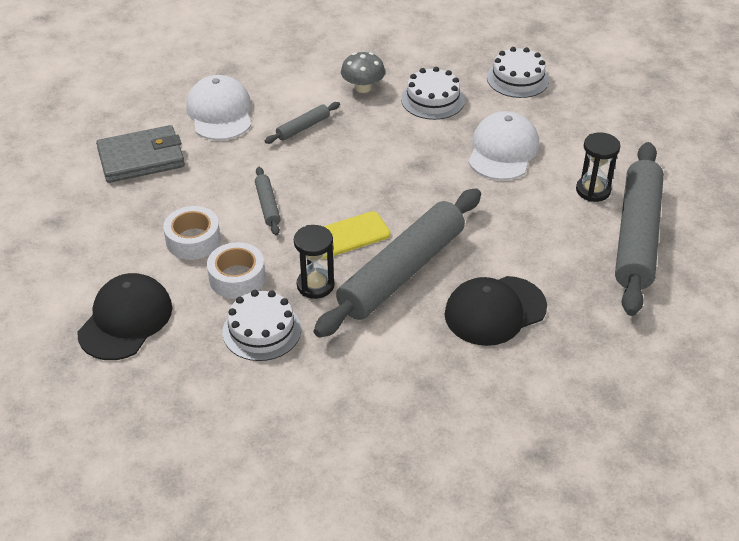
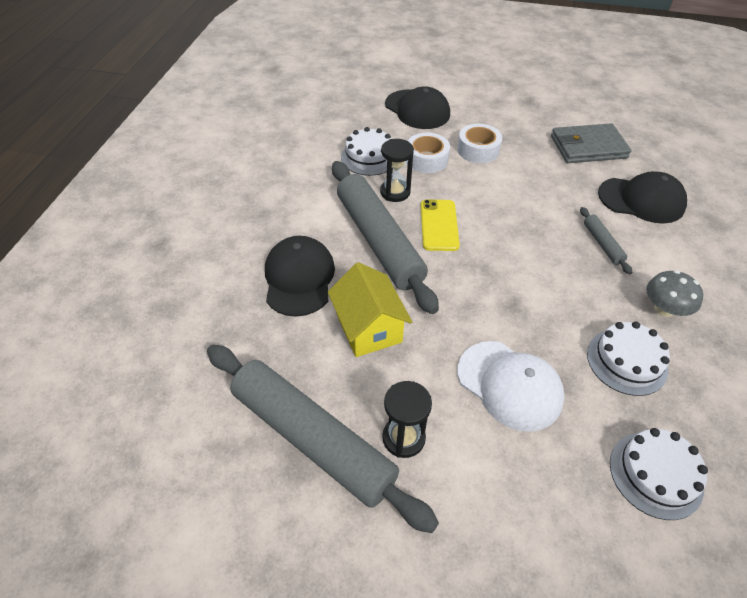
camera: 115 degrees right, 5 degrees up
grey wallet [96,125,185,183] -> grey wallet turned 75 degrees clockwise [551,123,631,163]
white cap [186,75,251,140] -> black cap [598,171,687,224]
grey rolling pin [255,167,281,236] -> none
none -> yellow house [328,262,412,357]

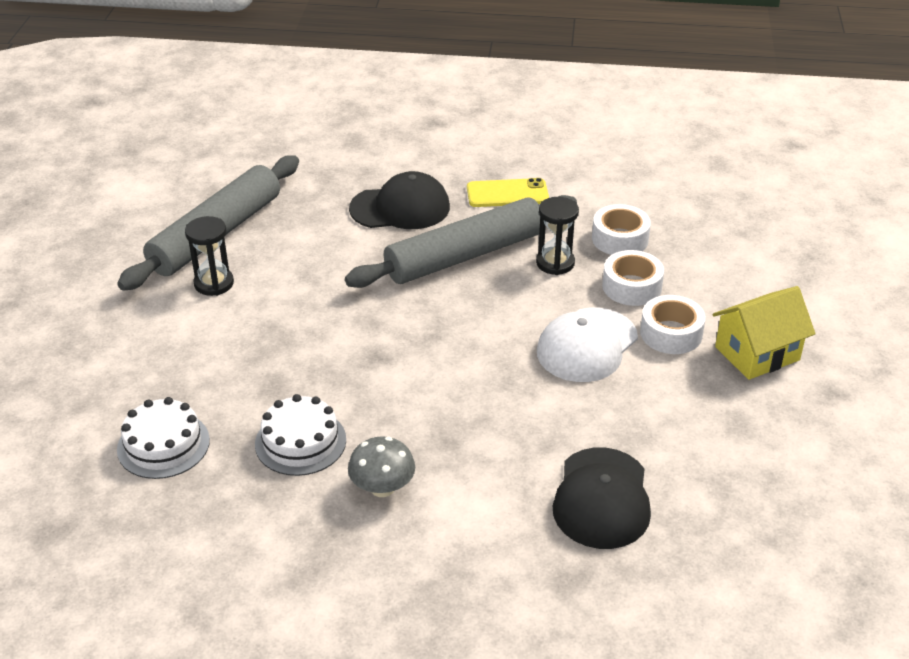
camera: 85 degrees right, 10 degrees down
yellow house [328,262,412,357] -> yellow house moved to [713,286,815,380]
white cake [341,127,392,176] -> white tape [592,204,651,255]
black cap [385,86,450,129] -> none
yellow phone [421,199,460,251] -> yellow phone moved to [467,178,549,207]
white cap [457,341,565,432] -> white cap moved to [537,308,638,382]
grey wallet [551,123,631,163] -> none
grey rolling pin [580,207,632,275] -> none

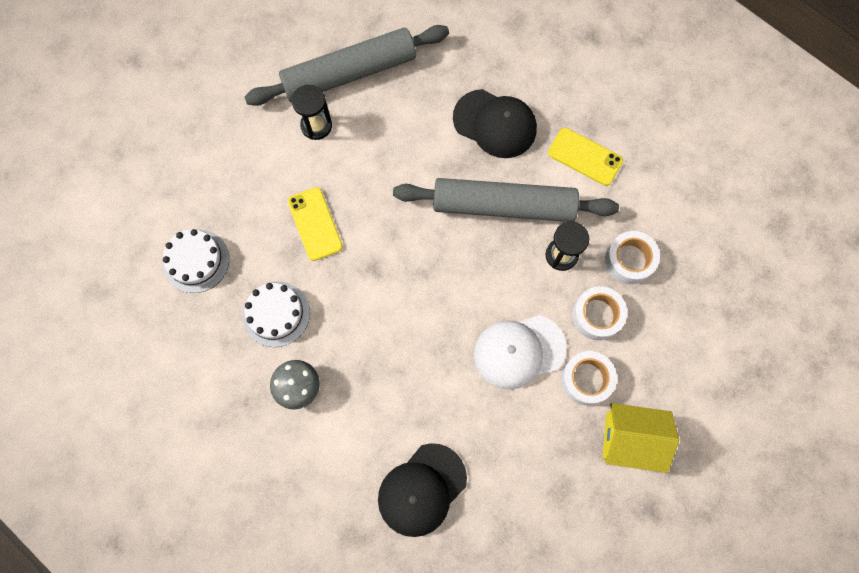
camera: 35 degrees right, 35 degrees up
none -> yellow phone [288,187,343,261]

